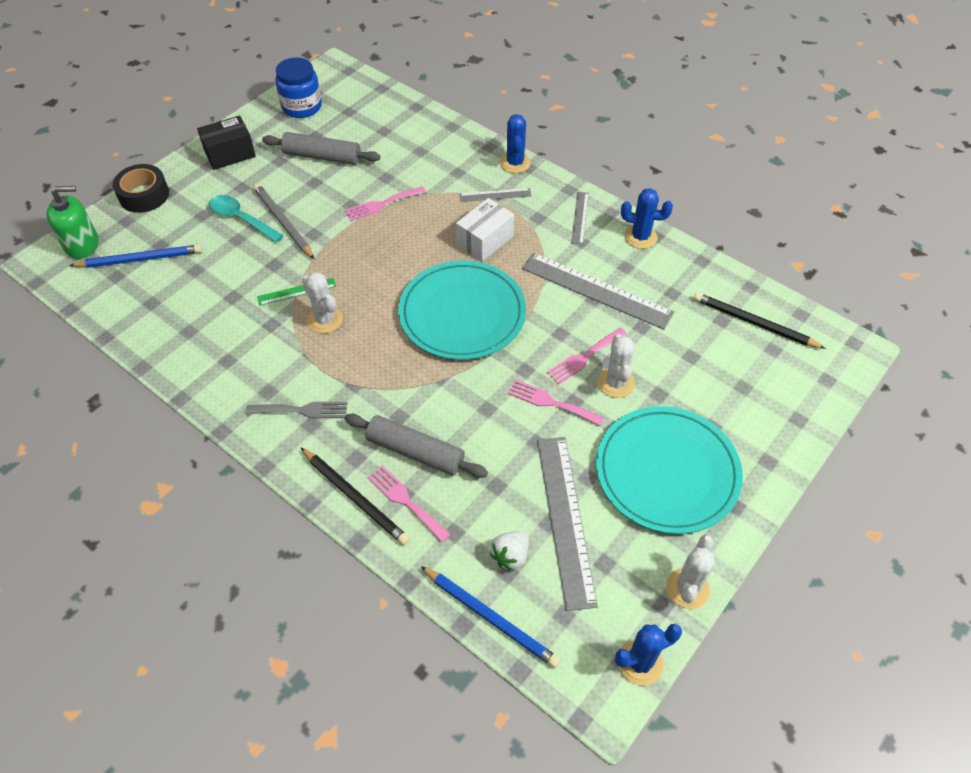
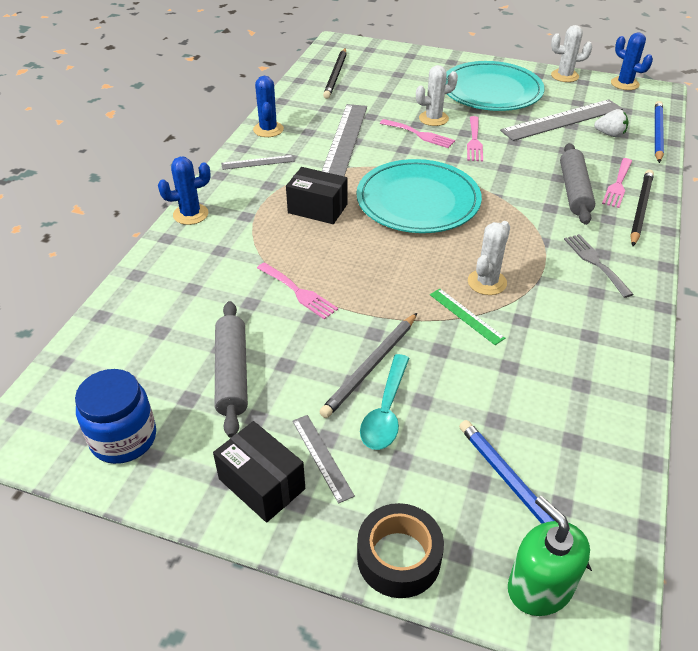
camera: 110 degrees left, 10 degrees down
white box [456,198,514,262] -> black box [286,167,348,224]
grey ruler [459,188,532,202] -> grey ruler moved to [292,415,355,504]

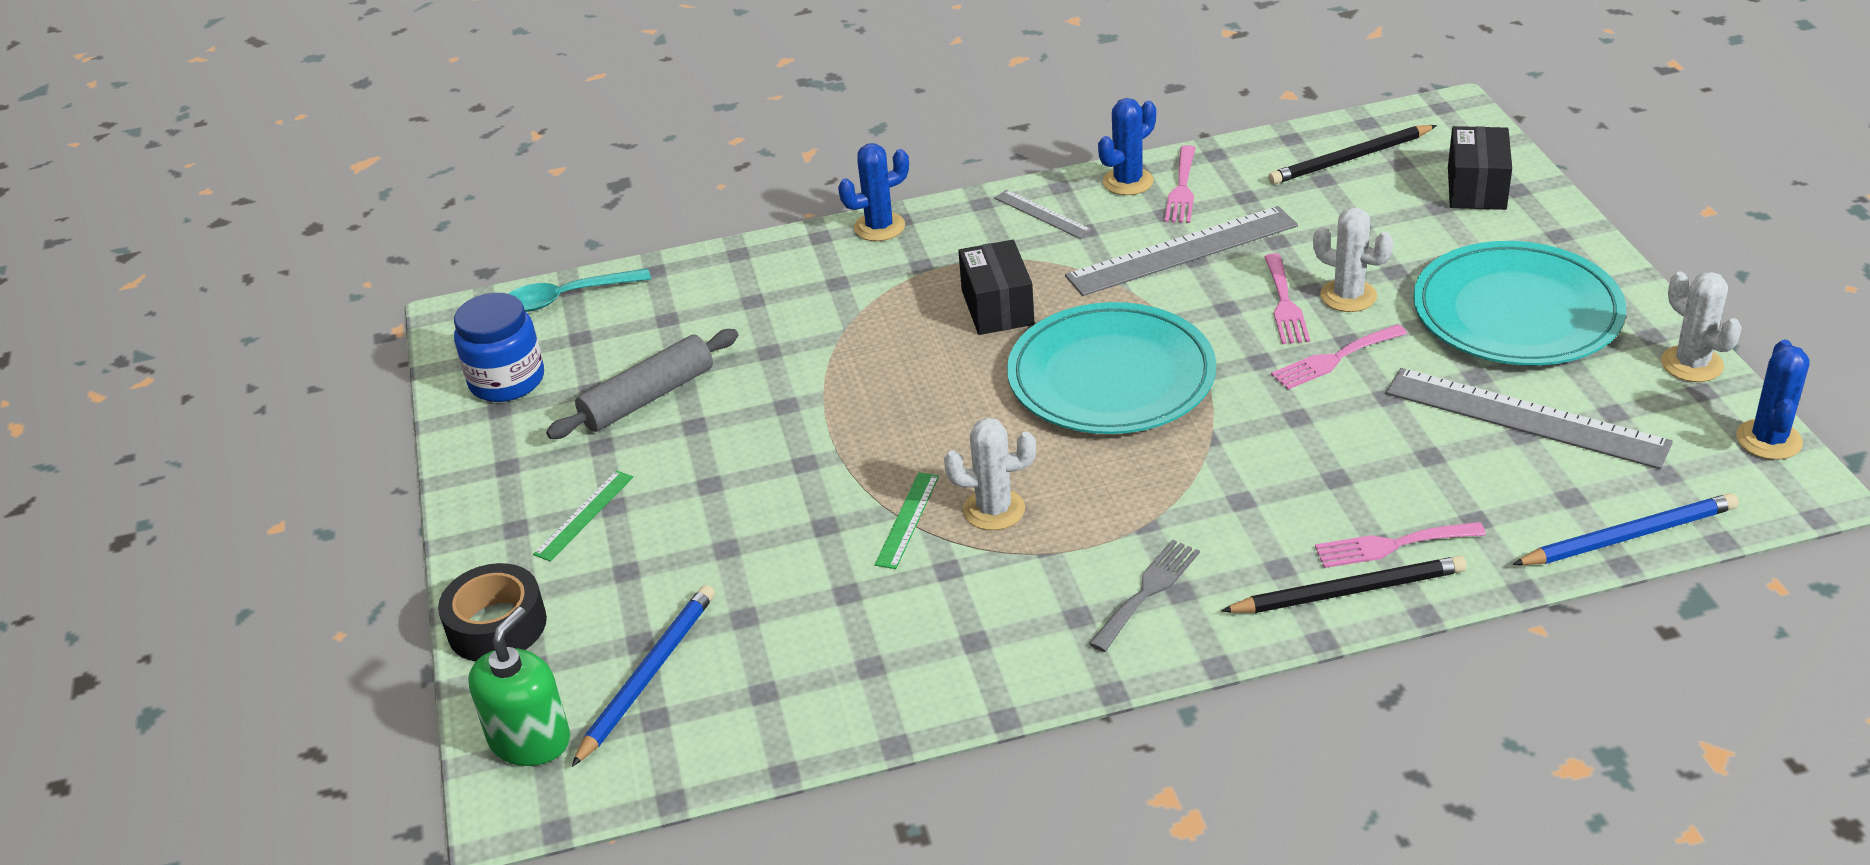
camera: 60 degrees right, 5 degrees down
blue cactus [158,157,211,225] -> blue cactus turned 60 degrees counterclockwise [838,143,909,241]
black box [213,421,305,523] -> black box moved to [1448,126,1512,210]
pink fork [257,262,338,319] -> pink fork moved to [1165,145,1196,223]
grey ruler [292,415,355,504] -> green ruler [533,470,633,561]
grey pencil [320,313,417,418] -> none
turquoise spoon [360,354,409,450] -> turquoise spoon moved to [509,268,651,312]
grey rolling pin [560,143,595,225] -> none
white strawberry [594,109,629,137] -> none

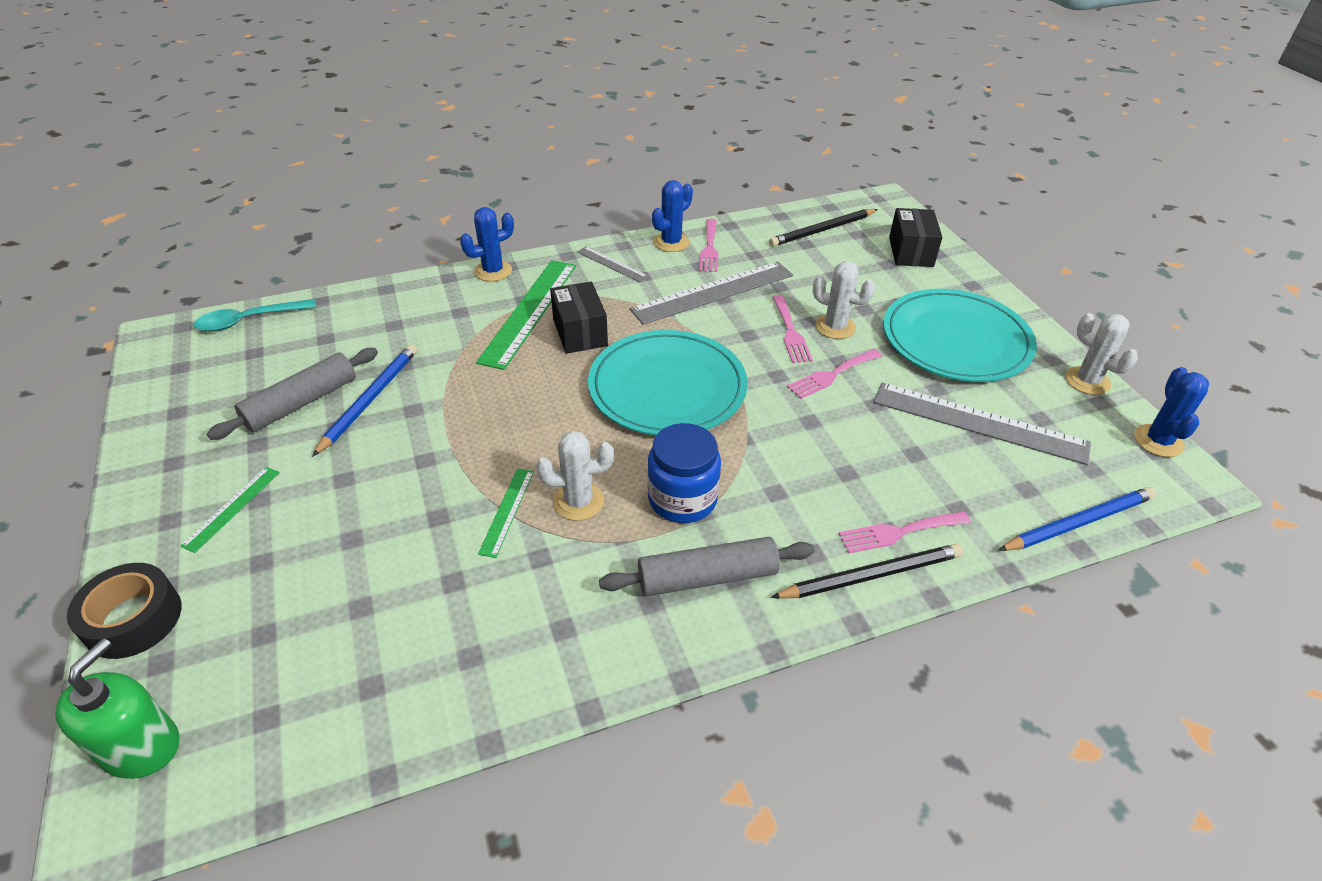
camera: 10 degrees left, 5 degrees up
blue jar [454,293,544,402] -> blue jar moved to [647,423,721,523]
blue pencil [572,585,715,767] -> blue pencil moved to [312,344,417,457]
grey fork [1089,539,1200,652] -> grey rolling pin [599,537,815,596]
none -> green ruler [476,260,576,370]

